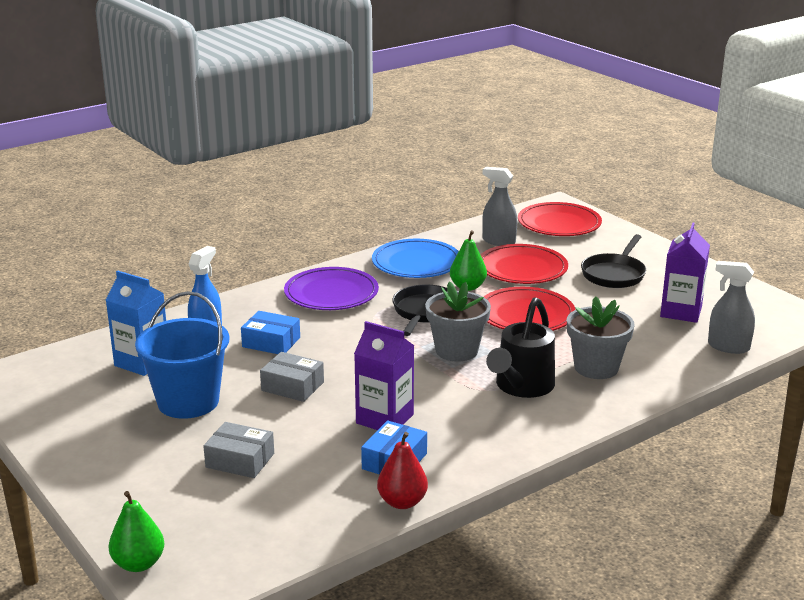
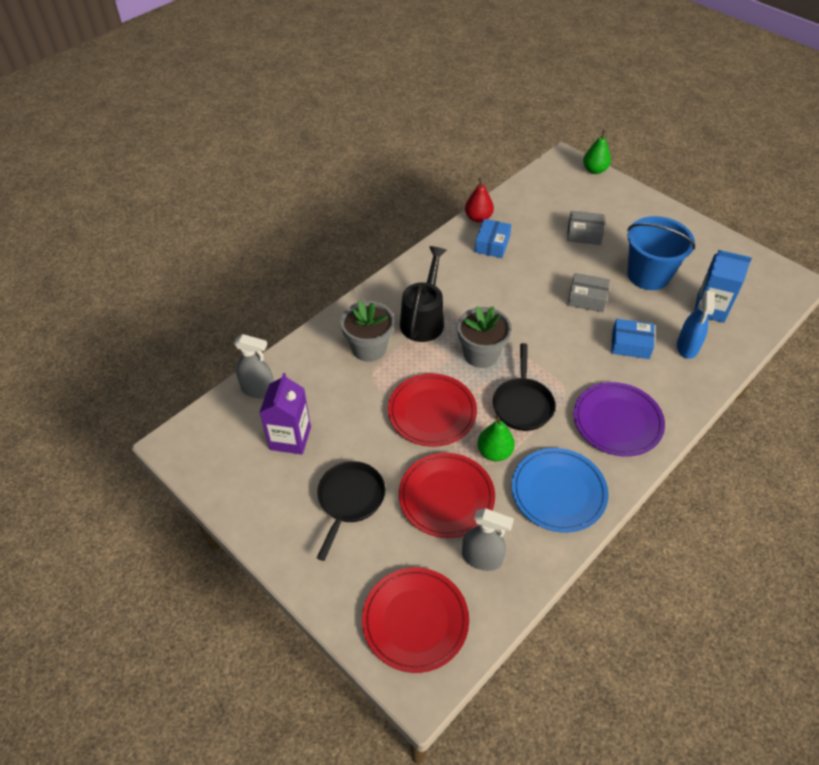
camera: 170 degrees right, 25 degrees up
purple carton [354,321,414,430] -> none

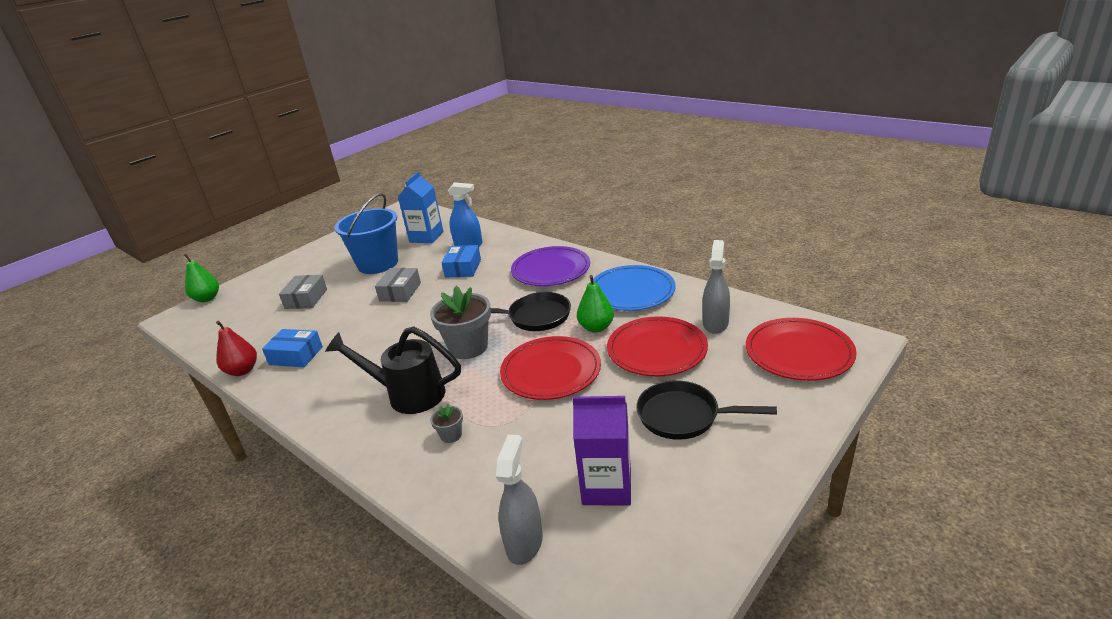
camera: 90 degrees left, 20 degrees down
grey flower pot [340,300,394,362] -> grey flower pot [430,404,463,443], size x0.46

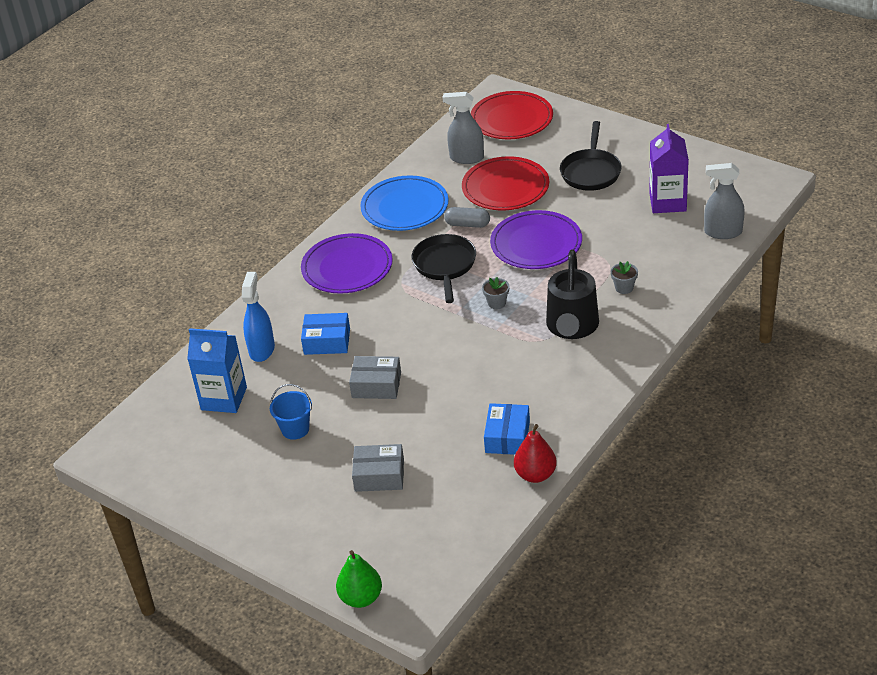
camera: 95 degrees left, 10 degrees up
blue bucket [334,193,398,274] -> blue bucket [270,384,312,440], size x0.50
grey flower pot [430,286,491,359] -> grey flower pot [482,277,509,309], size x0.46
red plate [500,336,601,400] -> purple plate [490,210,582,269]
green pear [577,275,614,333] -> grey capsule [444,207,490,228]

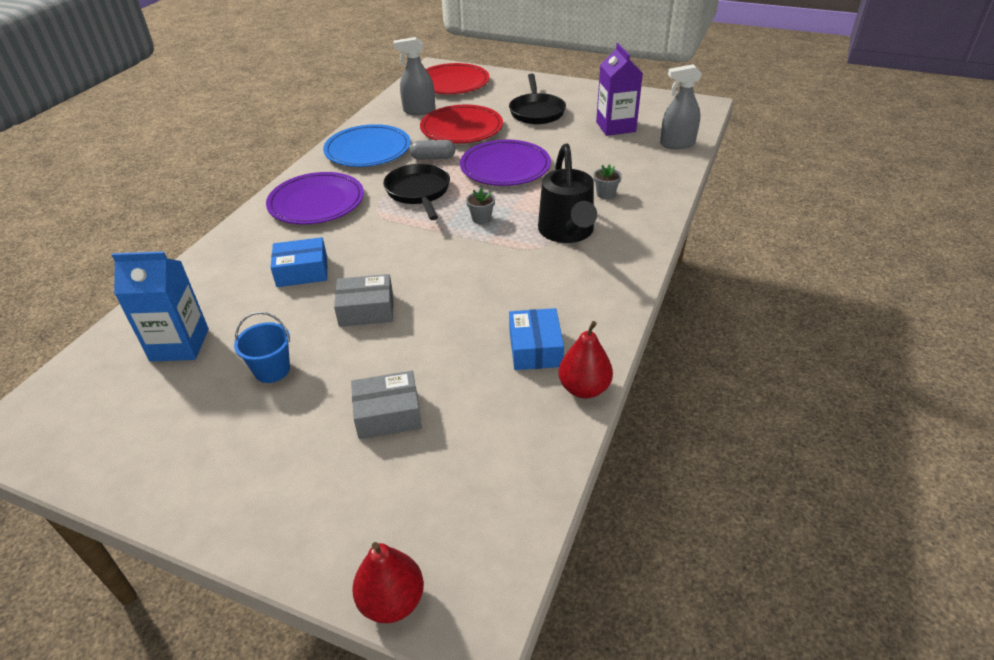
camera: 15 degrees left, 0 degrees up
blue spray bottle [242,272,275,362] -> none
green pear [336,550,382,608] -> red pear [352,542,424,623]

